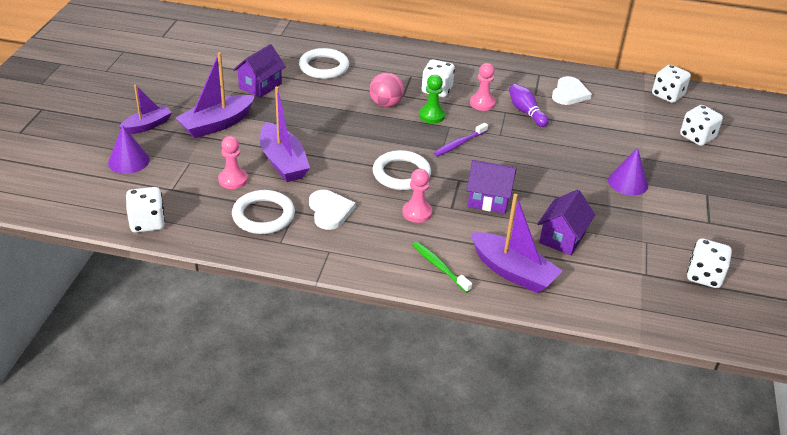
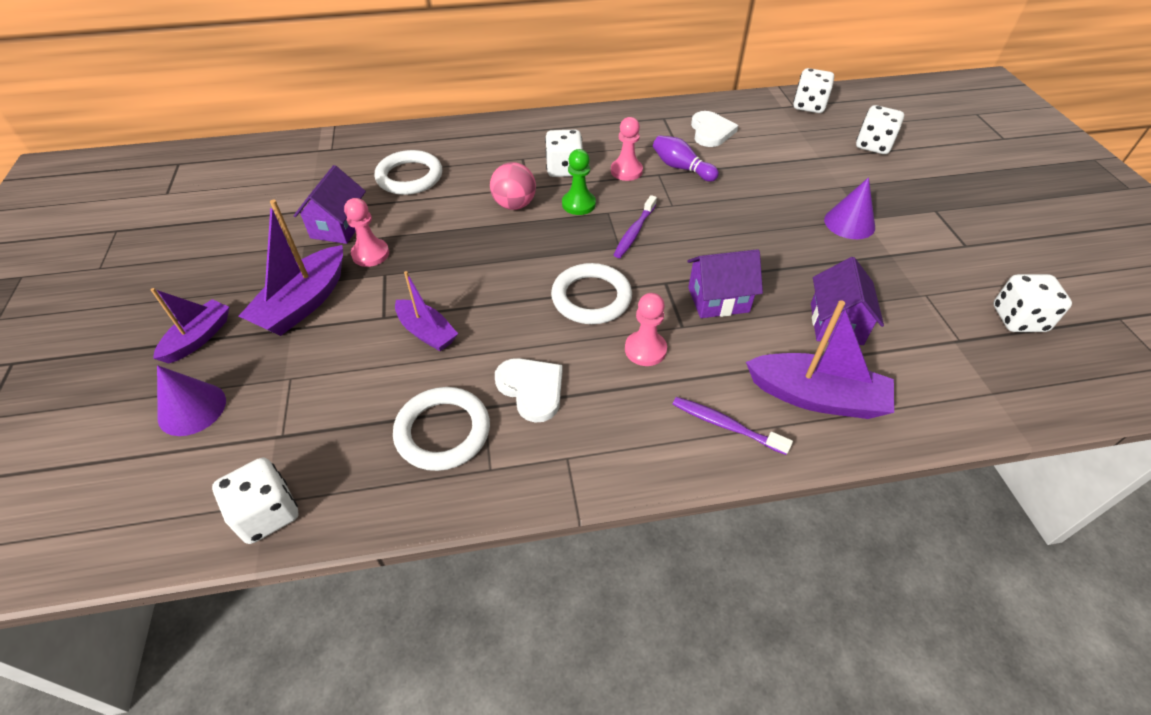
camera: 20 degrees left, 10 degrees up
pink pawn [218,136,248,189] -> pink pawn moved to [344,198,389,267]
purple boat [260,86,310,182] -> purple boat [395,271,458,351], size x0.63
green toothbrush [413,242,472,293] -> purple toothbrush [673,397,793,455]

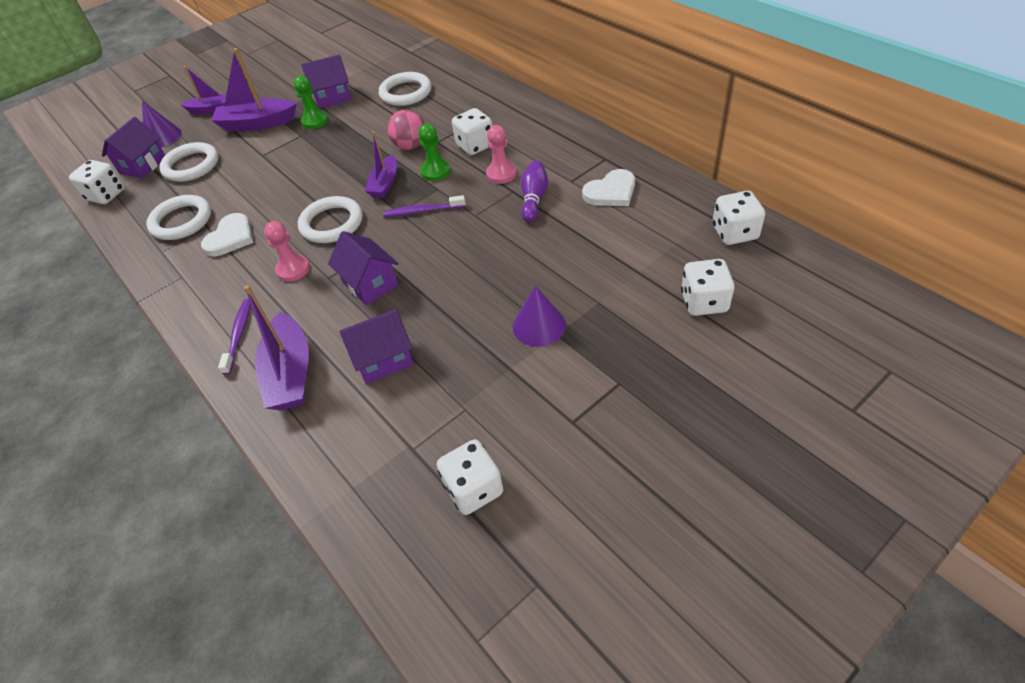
camera: 65 degrees right, 0 degrees up
pink pawn [344,198,389,267] -> green pawn [294,76,329,129]
purple boat [395,271,458,351] -> purple boat moved to [365,131,397,198]
none -> purple house [102,117,165,179]
none -> white ring [159,142,218,182]

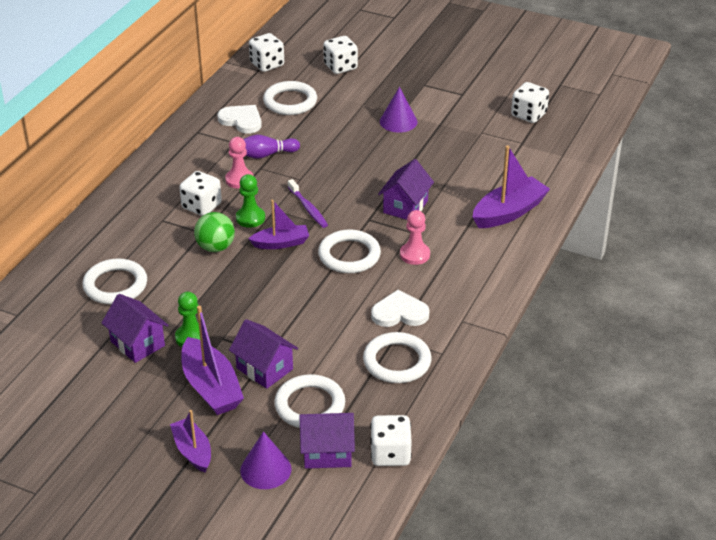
camera: 120 degrees left, 10 degrees down
purple toothbrush [218,299,251,375] -> none
purple house [339,309,414,384] -> purple house moved to [229,319,298,389]
pink ball [387,110,425,150] -> green ball [194,212,235,252]
none -> white ring [263,81,317,115]

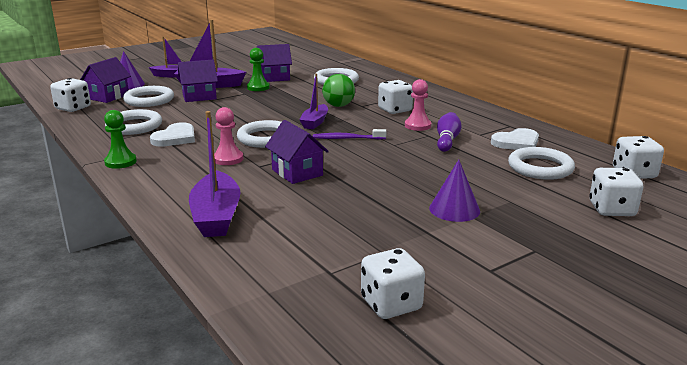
camera: 120 degrees right, 15 degrees down
green pawn [236,174,265,228] -> green pawn moved to [104,110,137,169]

